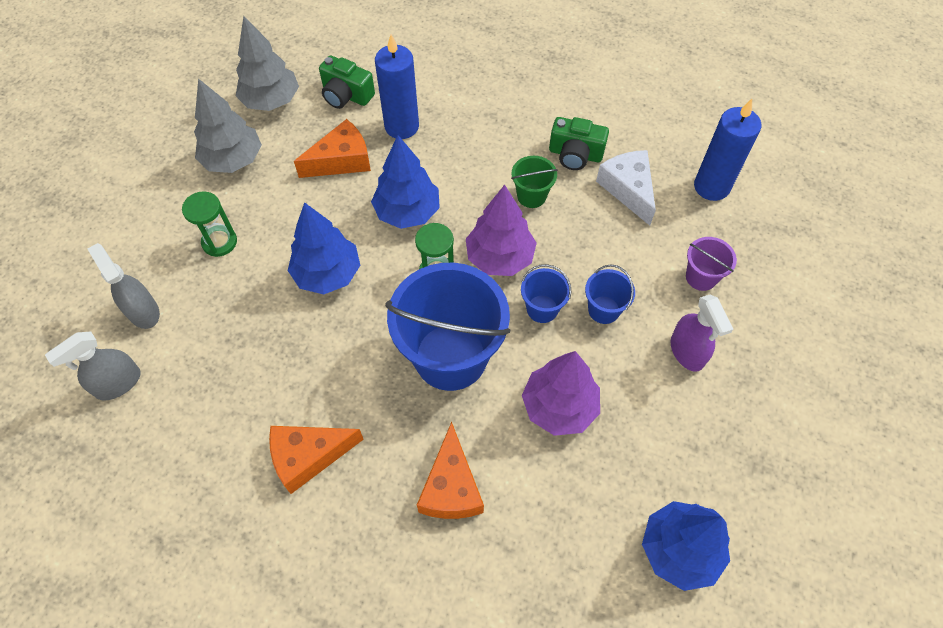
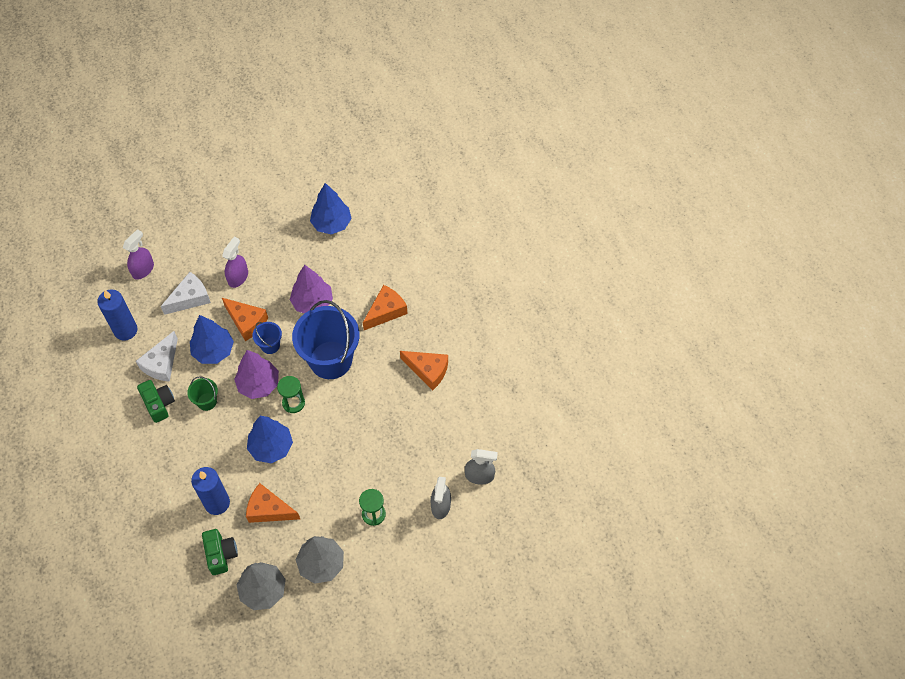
camera: 135 degrees left, 0 degrees up
blue tree [288,202,360,294] -> blue tree moved to [190,315,234,364]
blue bucket [585,264,635,324] -> orange cheese [222,298,268,341]
purple bucket [686,237,737,291] -> white cheese [161,272,211,315]
none -> purple spray bottle [123,229,154,280]

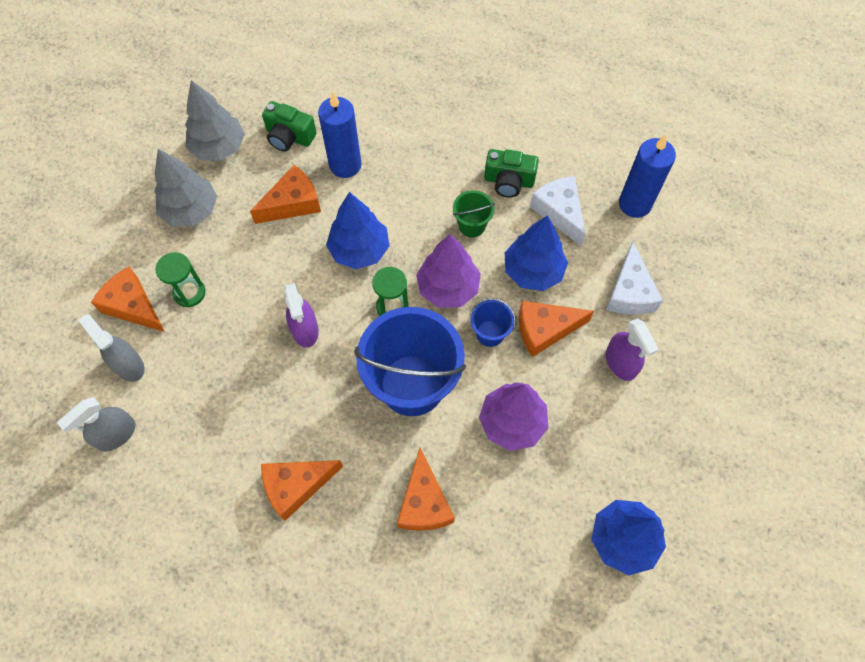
camera: 130 degrees right, 5 degrees up
purple spray bottle [123,229,154,280] -> purple spray bottle moved to [284,283,319,347]
none -> orange cheese [91,267,165,332]

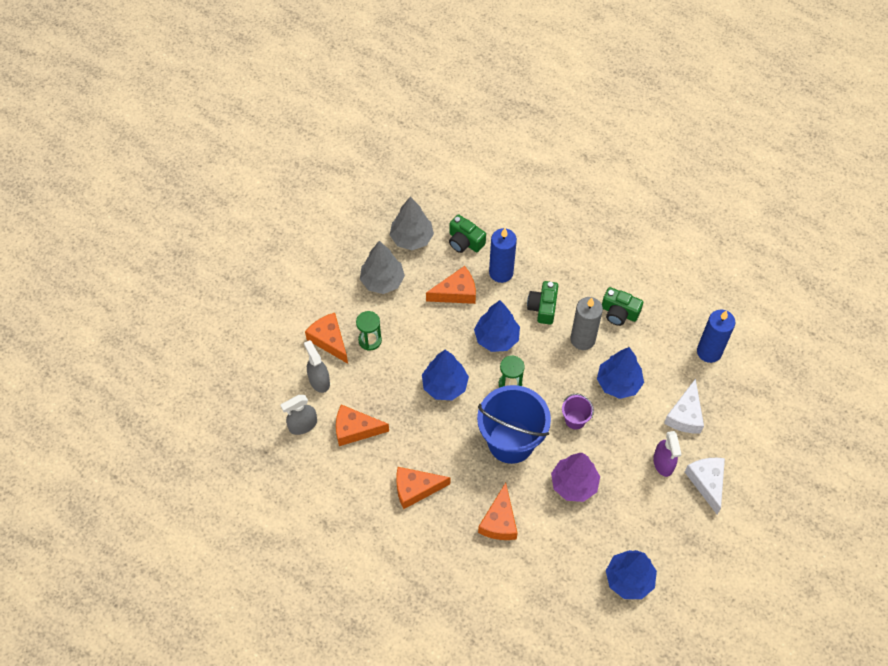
camera: 15 degrees right, 5 degrees down
purple spray bottle [284,283,319,347] -> blue tree [422,350,469,400]
purple tree [416,234,481,308] -> none
green bucket [453,190,495,237] -> grey candle [571,297,603,350]
blue bucket [470,298,516,347] -> purple bucket [562,394,594,430]
orange cheese [519,301,594,357] -> orange cheese moved to [336,405,389,446]
white cheese [530,176,586,246] -> white cheese moved to [685,458,725,515]
none -> green camera [527,281,558,325]

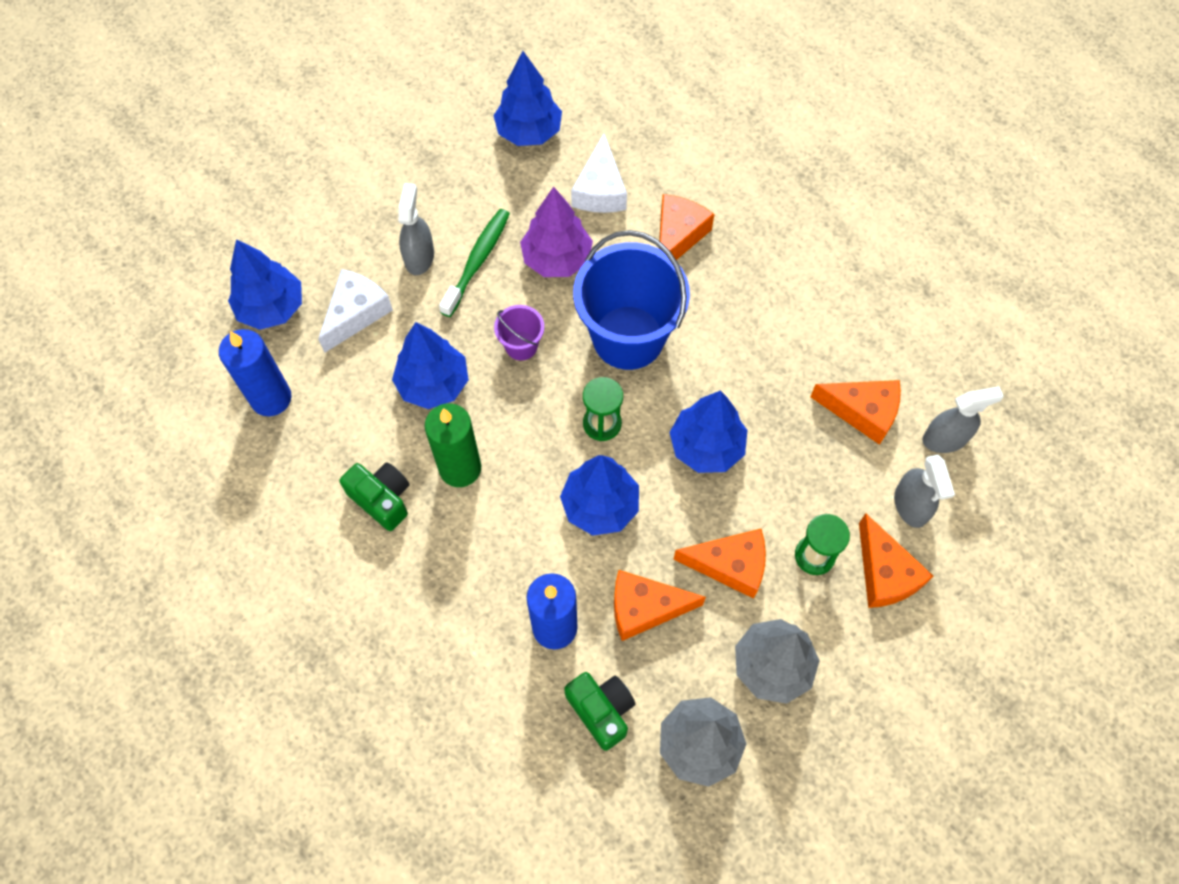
camera: 165 degrees left, 5 degrees up
orange cheese [396,467,450,509] -> orange cheese moved to [673,529,766,599]
green camera [527,281,558,325] -> none
grey candle [571,297,603,350] -> green candle [425,403,481,487]
purple spray bottle [653,431,682,477] -> grey spray bottle [398,183,434,275]
white cheese [685,458,725,515] -> white cheese moved to [571,134,627,213]
none -> blue tree [228,239,302,330]
none -> green toothbrush [439,209,510,317]

